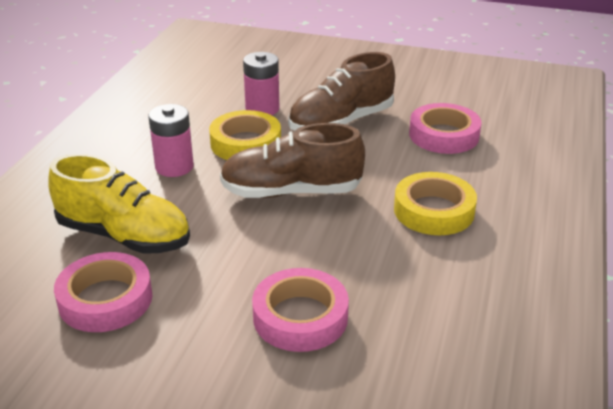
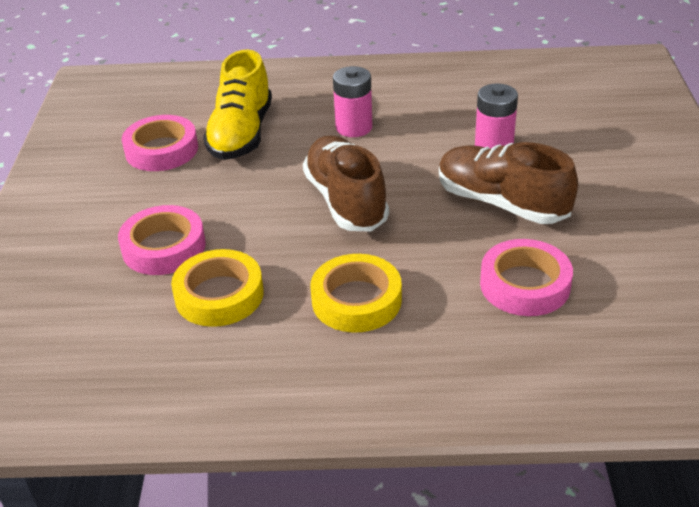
camera: 75 degrees right, 5 degrees up
yellow tape [209,110,281,160] -> yellow tape moved to [171,249,264,327]

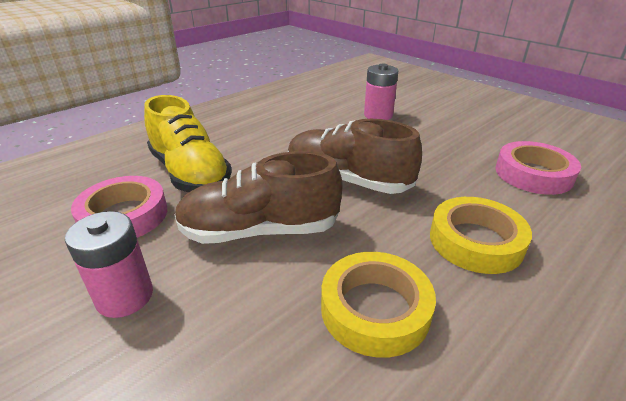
camera: 45 degrees left, 5 degrees down
pink tape [118,205,206,275] -> none
pink battery [333,66,372,137] -> pink battery moved to [65,211,153,318]
brown shoe [439,142,578,224] -> brown shoe moved to [174,151,342,244]

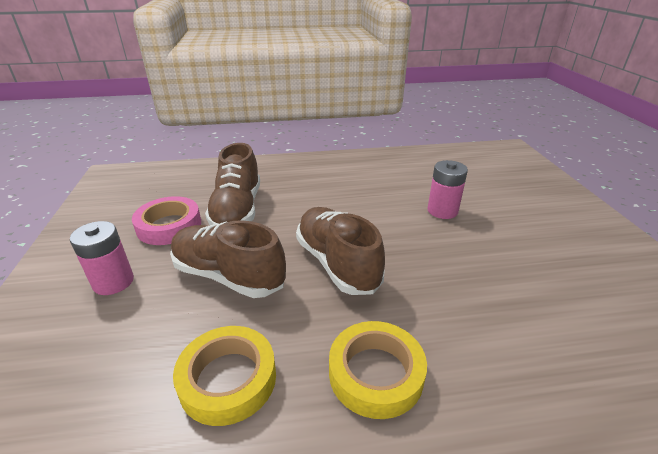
camera: 35 degrees right, 0 degrees up
yellow shoe [144,95,232,192] -> brown shoe [205,143,260,225]
pink tape [495,141,581,195] -> none

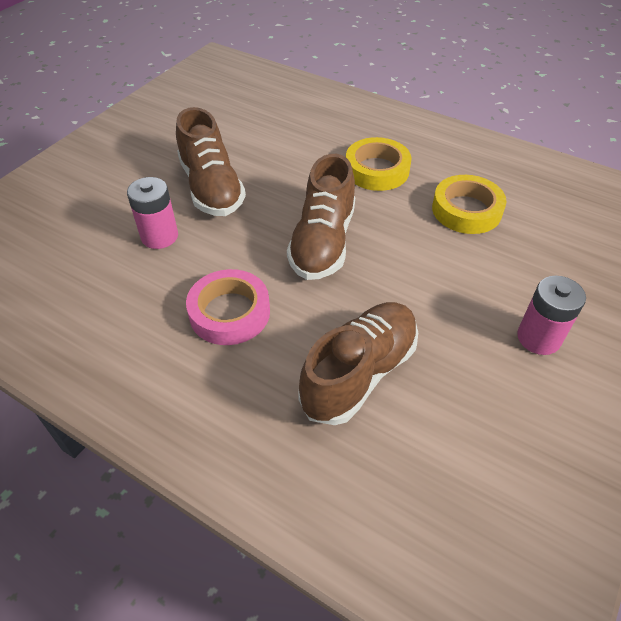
camera: 140 degrees left, 15 degrees up
pink tape [132,196,201,245] -> pink tape moved to [186,269,270,345]
brown shoe [170,220,286,298] -> brown shoe moved to [176,107,246,216]

